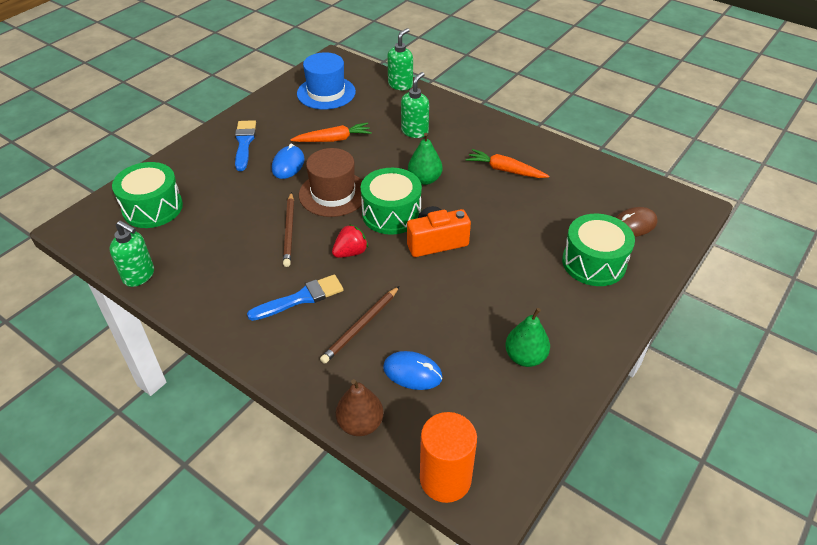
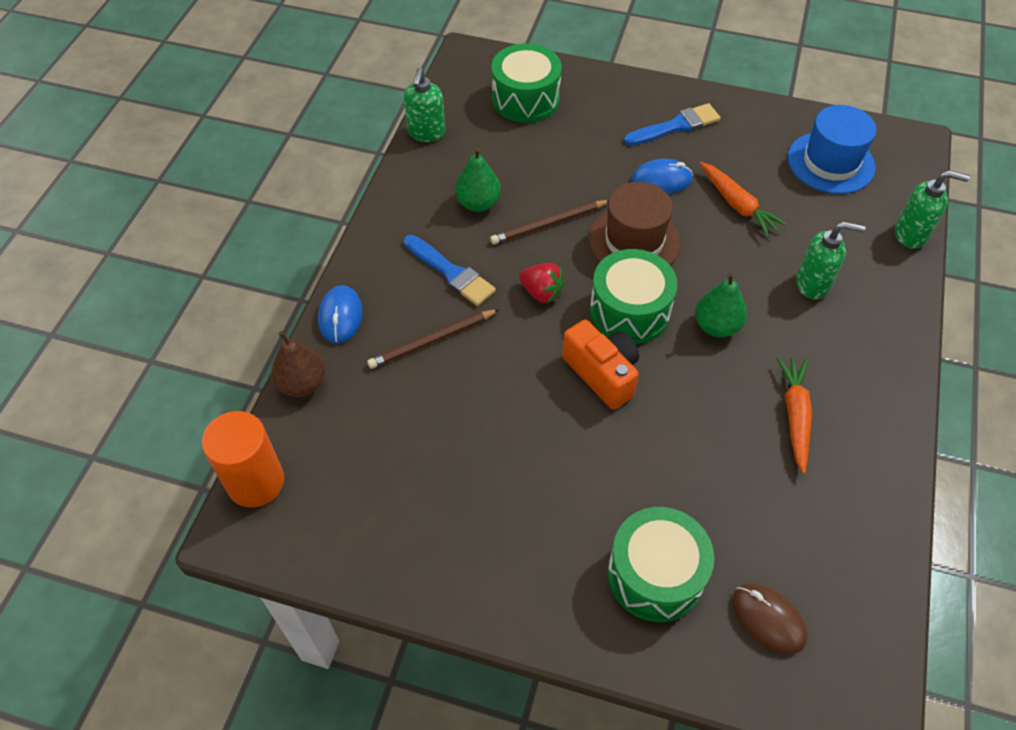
camera: 70 degrees right, 10 degrees up
brown pencil [320,286,399,364] -> brown pencil turned 45 degrees counterclockwise [367,309,499,369]
blue mouse [383,351,443,390] -> blue mouse moved to [318,285,363,344]
green pear [505,308,550,367] -> green pear moved to [455,148,501,212]

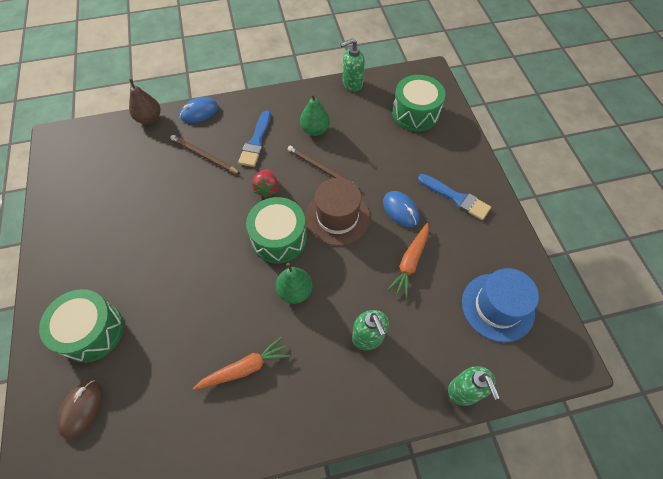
camera: 60 degrees right, 5 degrees up
orange cylinder [202,411,284,507] -> none
orange camera [562,320,639,410] -> none

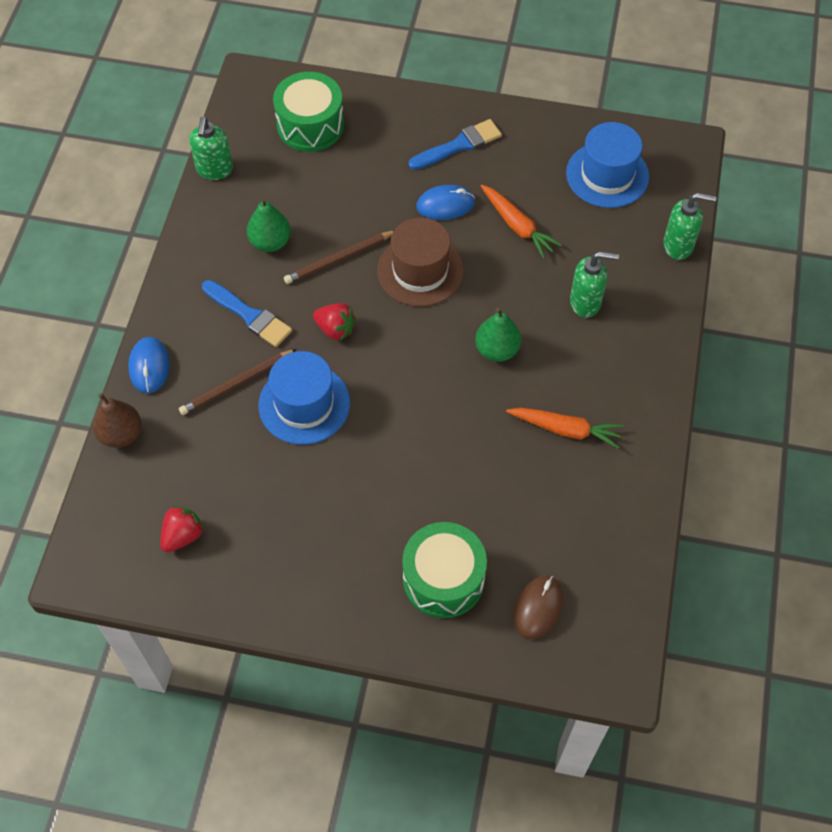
camera: 65 degrees left, 0 degrees up
brown mouse [57,380,103,439] -> brown mouse turned 75 degrees clockwise [514,575,564,639]
orange carrot [193,336,290,390] -> orange carrot turned 105 degrees clockwise [506,408,624,449]
green drum [246,197,307,263] -> none
none -> red strawberry [160,505,204,552]
none -> blue hat [258,351,350,445]

